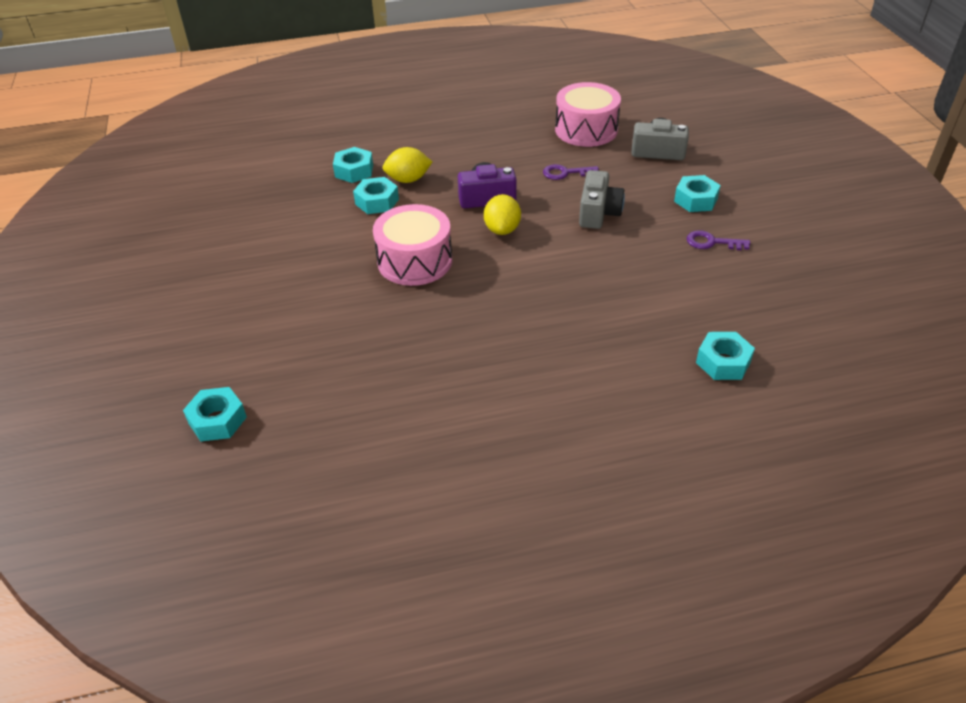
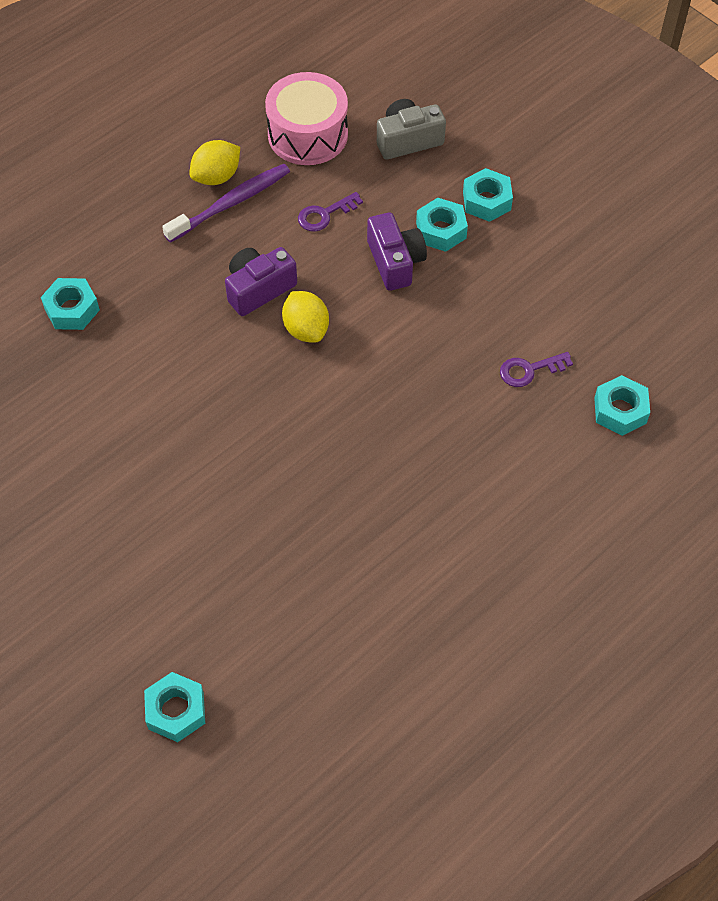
camera: 30 degrees left, 15 degrees up
turquoise nut [353,177,399,214] -> turquoise nut moved to [416,198,468,252]
pink drum [373,204,452,286] -> none
yellow lemon [383,147,432,183] -> yellow lemon moved to [189,140,240,185]
grey camera [579,170,625,229] -> purple camera [367,212,427,291]
purple key [687,230,750,250] -> purple key moved to [500,352,573,387]
none -> purple toothbrush [162,164,290,243]

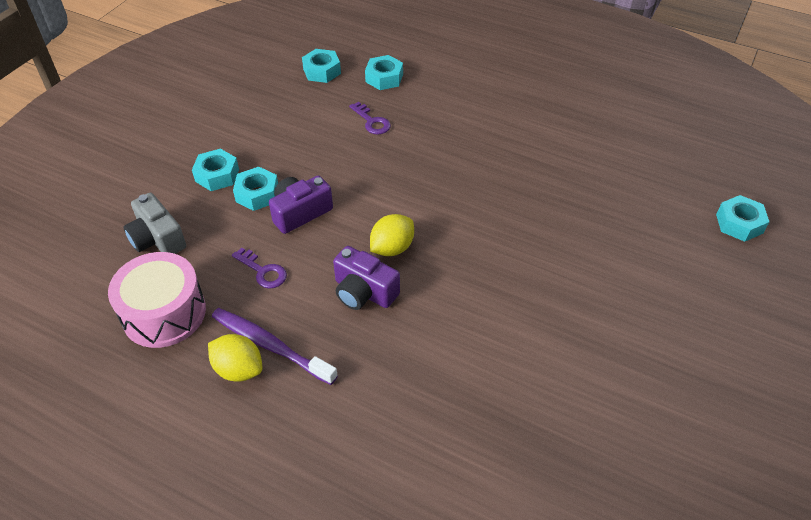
camera: 110 degrees left, 10 degrees down
turquoise nut [41,278,100,330] -> turquoise nut moved to [302,49,341,83]

